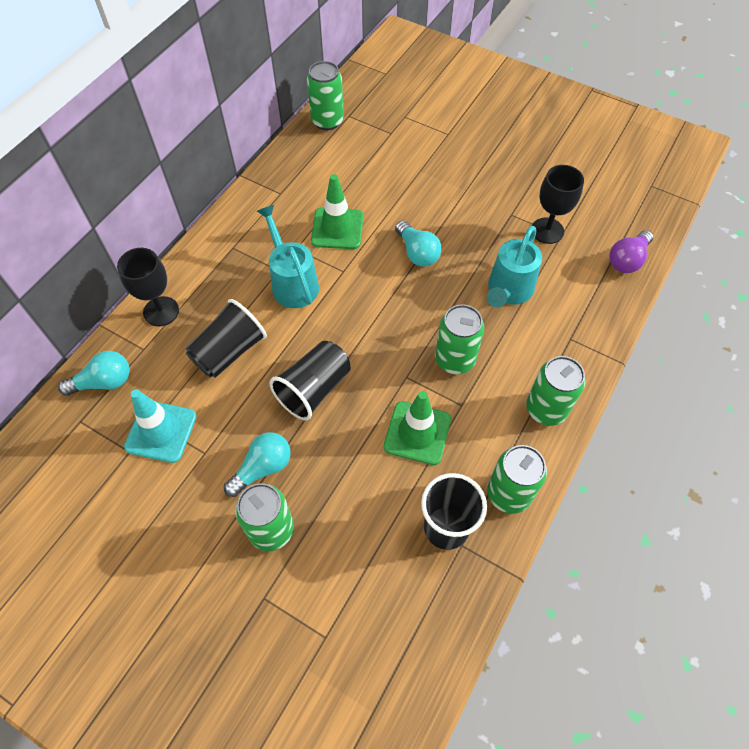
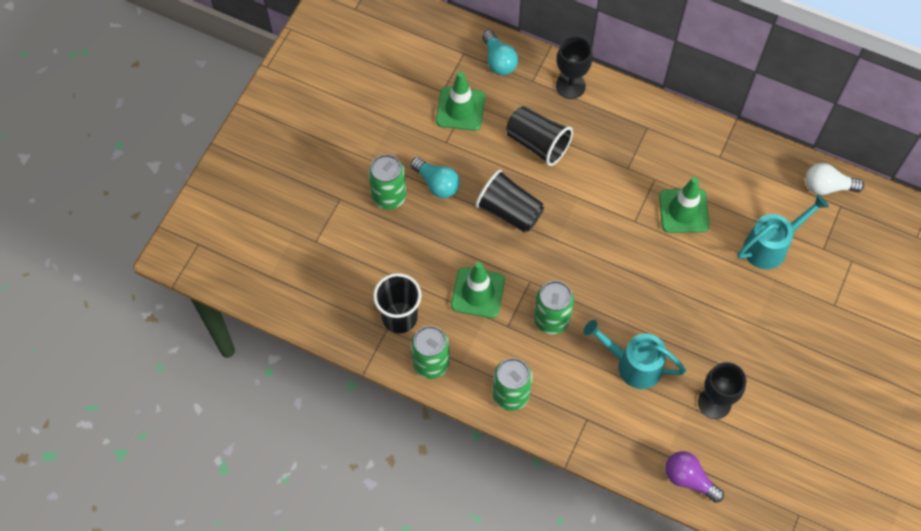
camera: 85 degrees right, 5 degrees up
turquoise traffic cone [124,389,197,463] -> green traffic cone [436,71,485,131]
turquoise watering can [257,205,319,308] -> turquoise watering can moved to [738,194,829,269]
green can [307,61,344,130] -> white light bulb [806,163,864,195]
turquoise light bulb [395,221,441,267] -> none

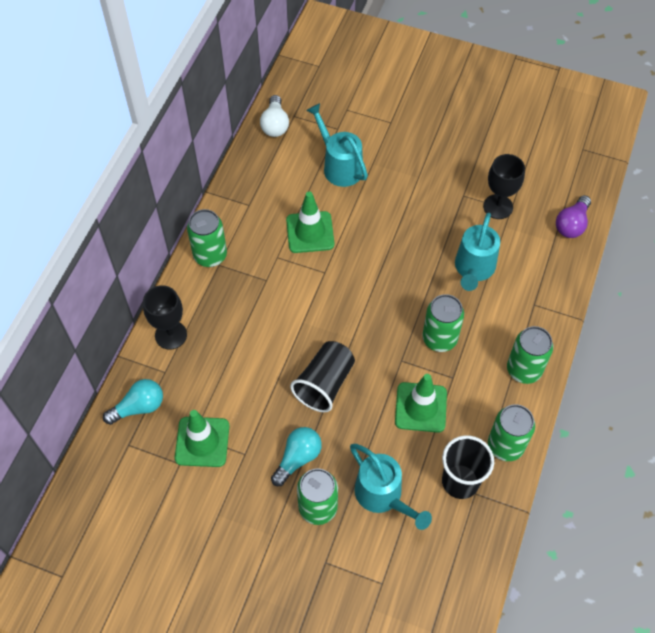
camera: 95 degrees left, 5 degrees down
black cup [506,106,573,166] -> none
none -> green can [187,209,227,267]
none -> turquoise watering can [350,444,432,530]

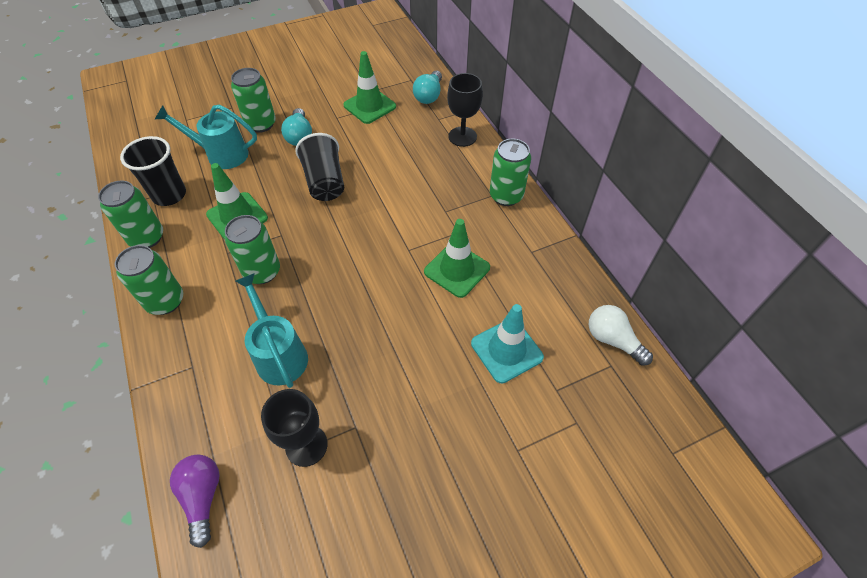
camera: 135 degrees right, 5 degrees down
turquoise watering can [306,103,368,187] -> turquoise traffic cone [471,304,544,383]

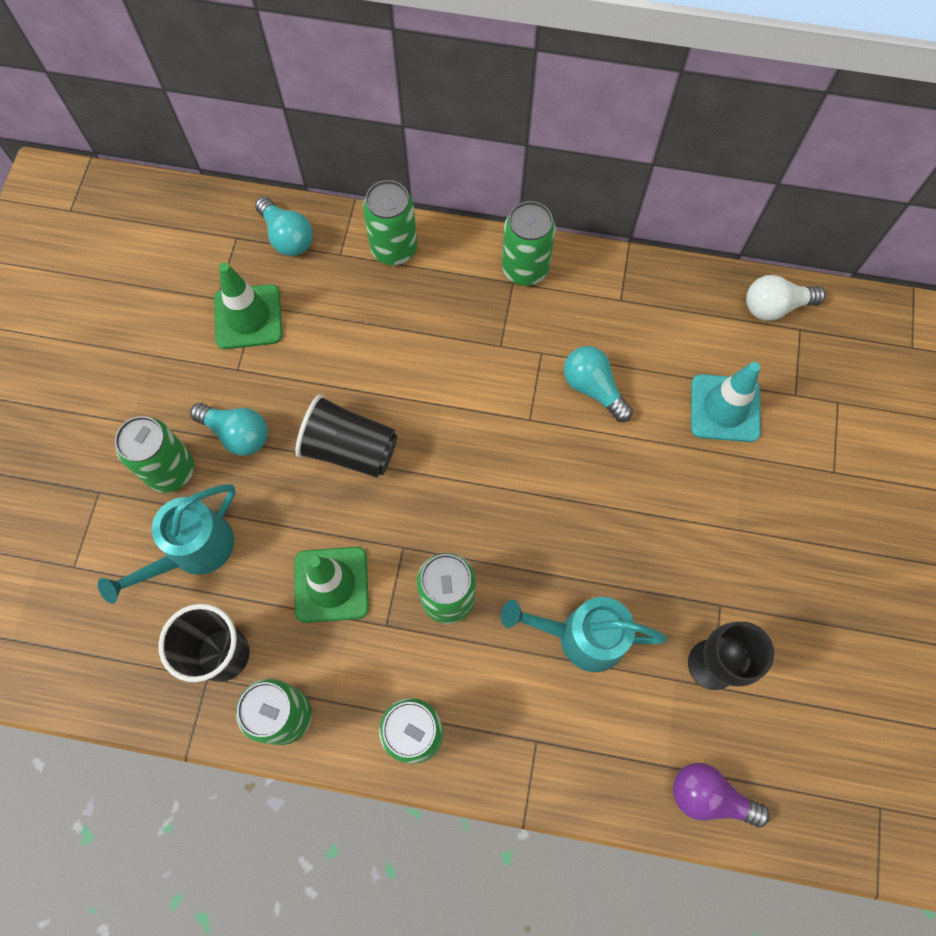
camera: 55 degrees left, 15 degrees up
green traffic cone [424,219,490,298] -> turquoise light bulb [564,346,633,422]
black goblet [447,73,483,147] -> green can [363,180,417,265]

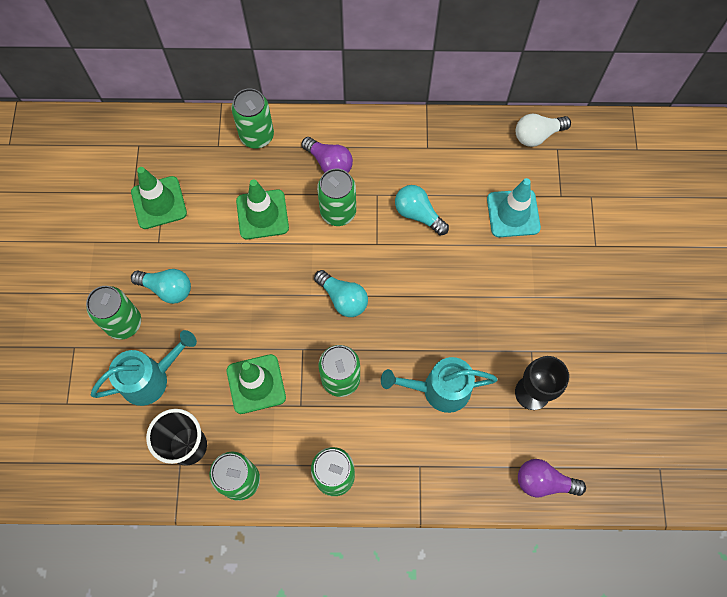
camera: 10 degrees left, 0 degrees up
turquoise watering can [98,484,236,604] -> turquoise watering can turned 150 degrees counterclockwise [91,330,197,406]
turquoise light bulb [255,197,313,256] -> turquoise light bulb moved to [314,270,368,317]
black cup [295,394,398,478] -> none
green can [502,201,556,286] -> green can moved to [317,168,356,226]
none -> green traffic cone [236,179,289,239]
none -> purple light bulb [301,137,353,173]

